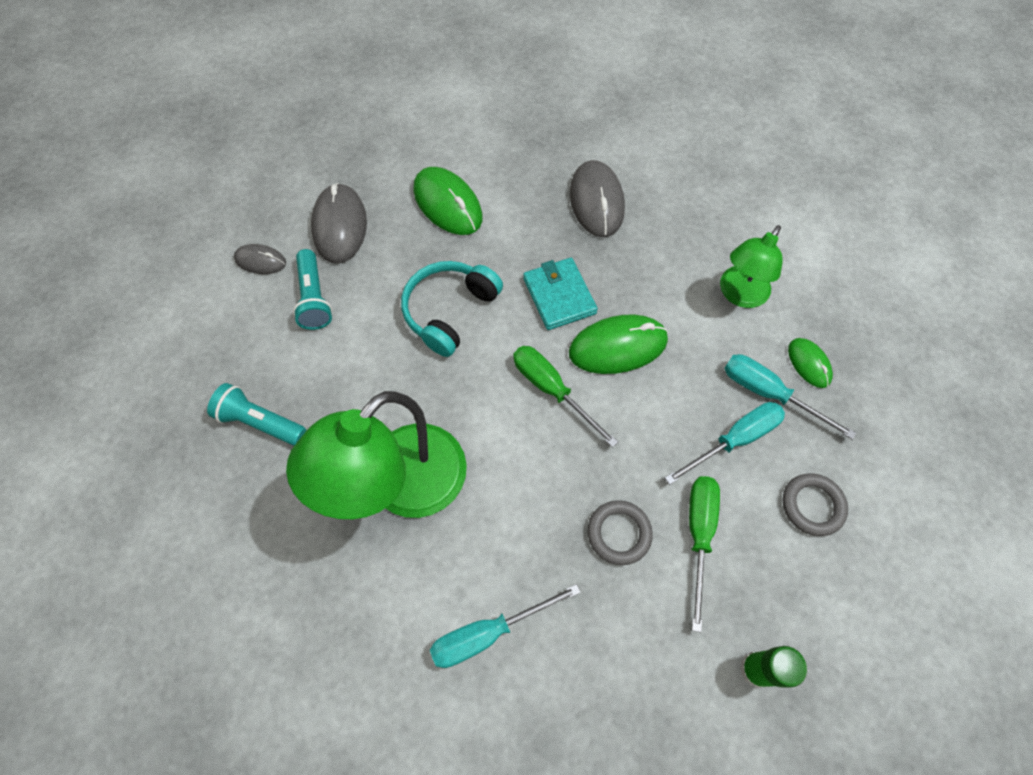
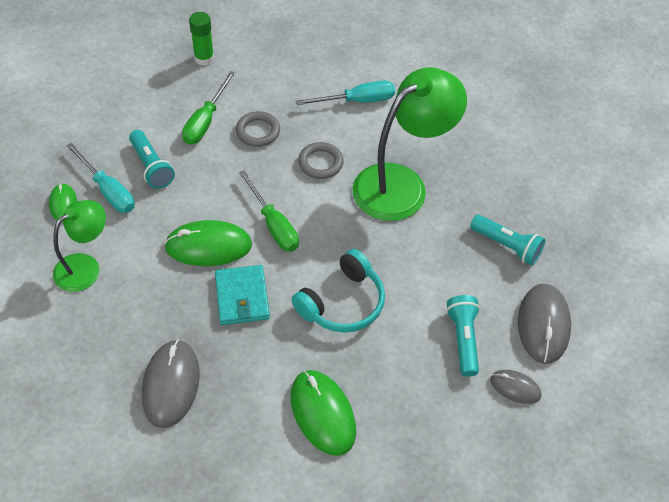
camera: 170 degrees left, 10 degrees down
grey mouse [311,183,367,264] -> grey mouse moved to [518,284,571,364]
turquoise screwdriver [665,402,785,485] -> turquoise flashlight [129,130,175,189]
grey ring [783,473,848,536] -> grey ring moved to [298,142,344,179]

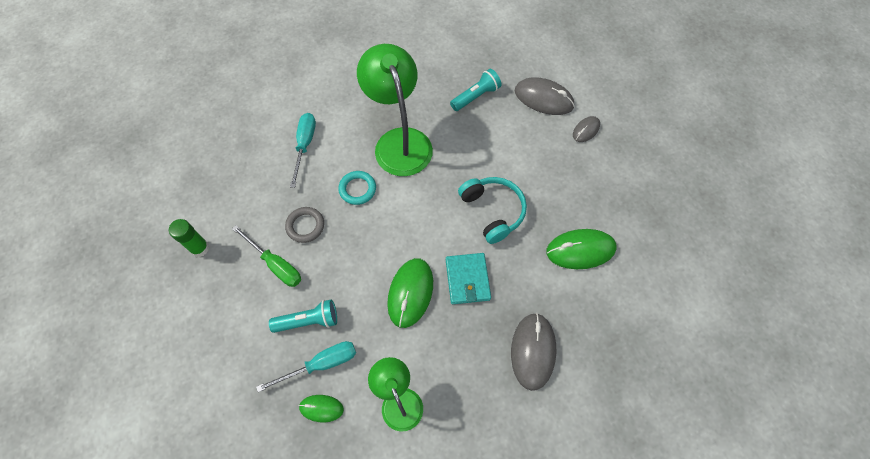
camera: 70 degrees left, 10 degrees up
grey mouse [142,339,200,428] -> grey mouse turned 75 degrees clockwise [511,313,556,391]
turquoise wallet [215,265,270,325] -> turquoise wallet turned 75 degrees clockwise [446,253,491,304]
green screwdriver [239,170,299,252] -> none
grey ring [298,142,344,179] -> turquoise ring [338,171,376,205]
turquoise flashlight [446,295,480,377] -> none

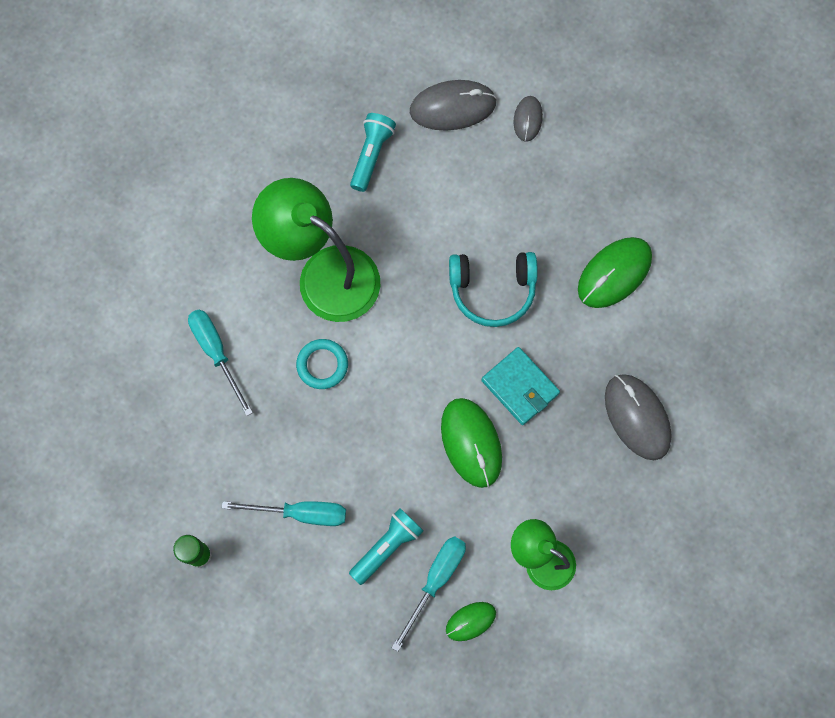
camera: 35 degrees left, 10 degrees up
green screwdriver [232,225,301,287] -> turquoise screwdriver [222,501,346,526]
grey ring [285,207,324,243] -> none
turquoise headphones [458,177,527,244] -> turquoise headphones turned 150 degrees clockwise [449,252,538,327]

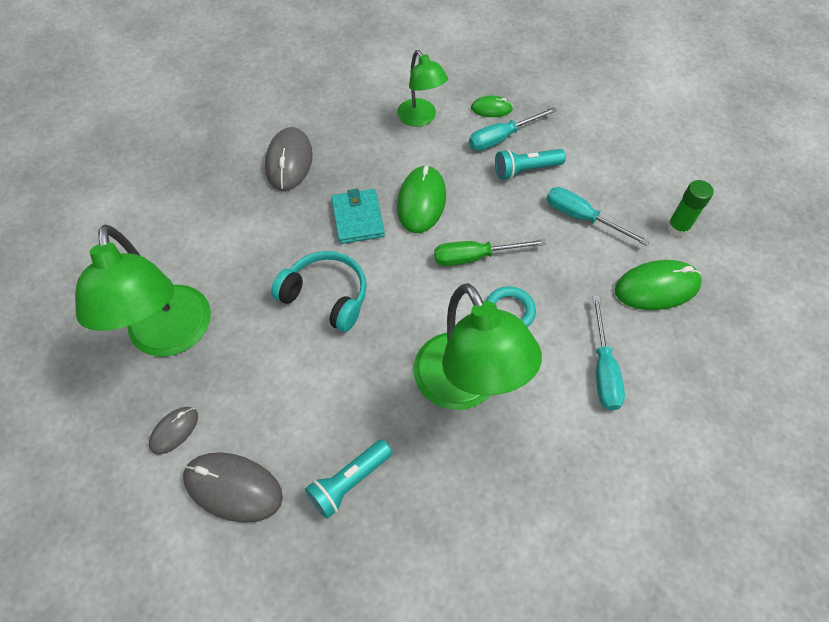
camera: 150 degrees left, 15 degrees down
green mouse [578,237,652,308] -> green mouse moved to [615,260,702,310]
none -> green lamp [75,224,211,357]
none -> green screwdriver [434,239,546,266]

